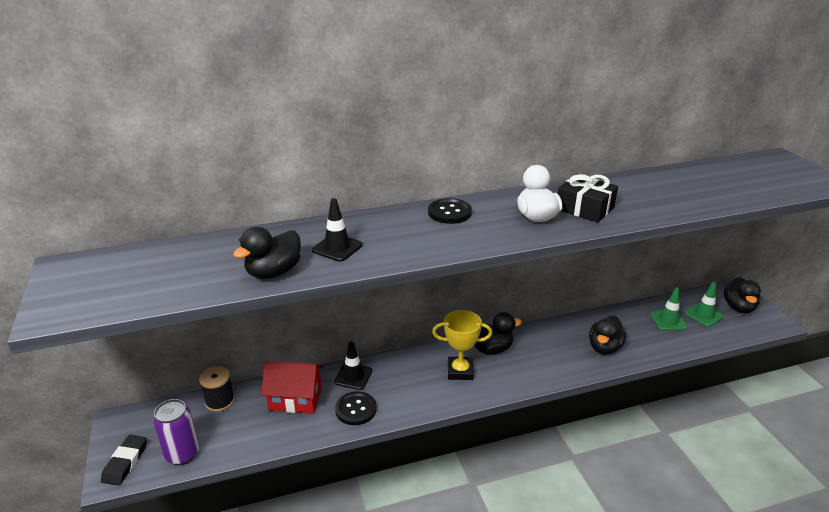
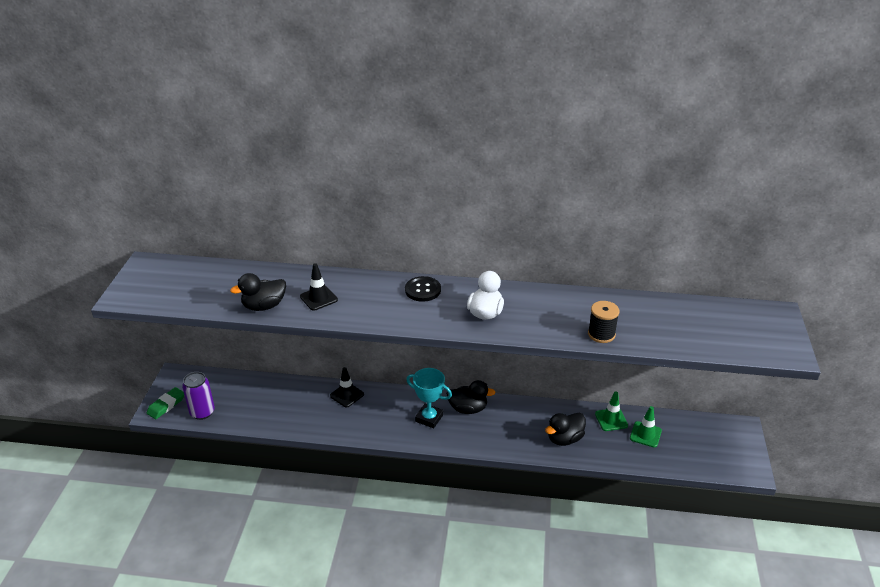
camera: 25 degrees right, 5 degrees up
black eraser [101,435,147,486] -> green eraser [147,387,184,419]
black spool [199,366,235,412] -> black spool moved to [588,301,620,343]
red house [261,361,323,414] -> none
black button [335,391,377,425] -> none
yellow trophy [432,310,492,380] -> turquoise trophy [406,368,452,428]
black gift [558,174,618,223] -> none
green traffic cone [685,282,724,327] -> green traffic cone moved to [595,391,628,431]
black duck [724,277,761,314] -> none

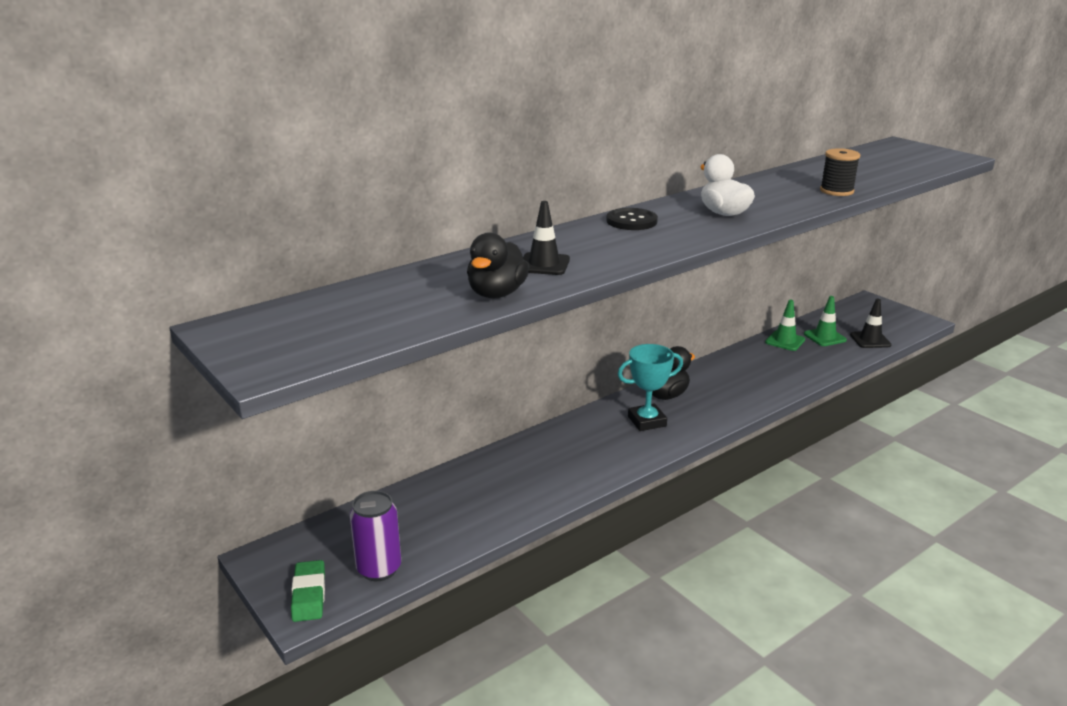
camera: 45 degrees left, 10 degrees down
black traffic cone [330,367,364,407] -> black traffic cone moved to [850,299,892,348]
black duck [545,413,586,446] -> none

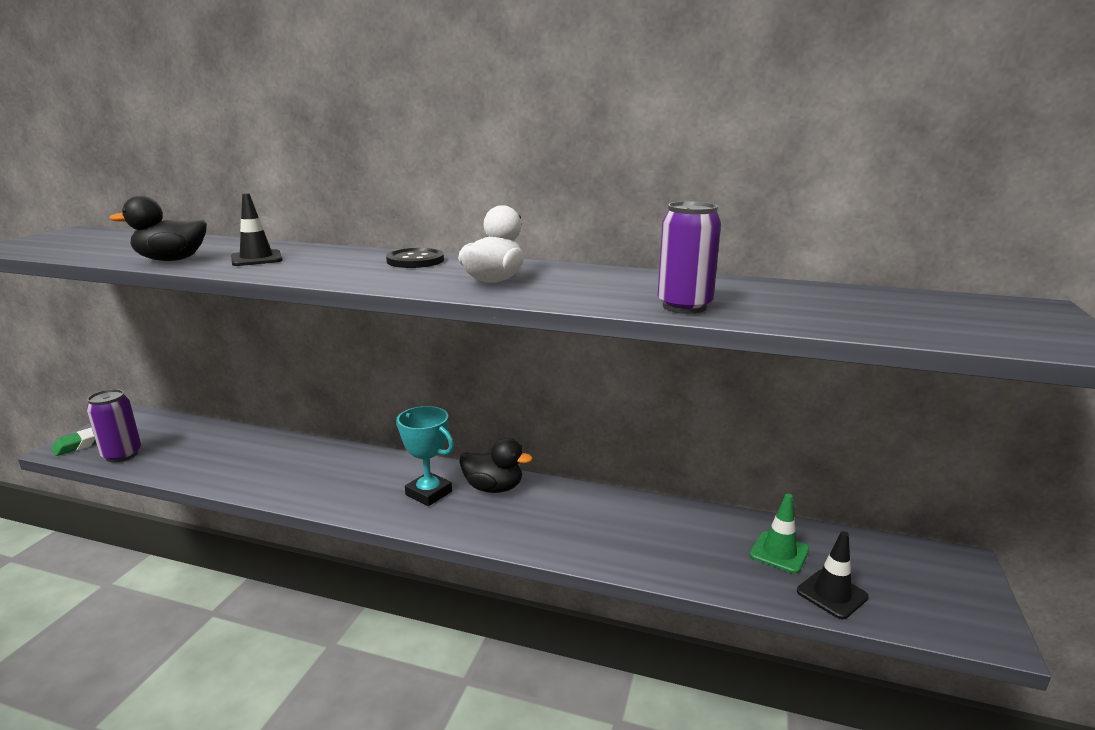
camera: 55 degrees right, 5 degrees down
green traffic cone [765,300,805,351] -> none
black spool [820,148,860,196] -> purple can [658,201,721,314]

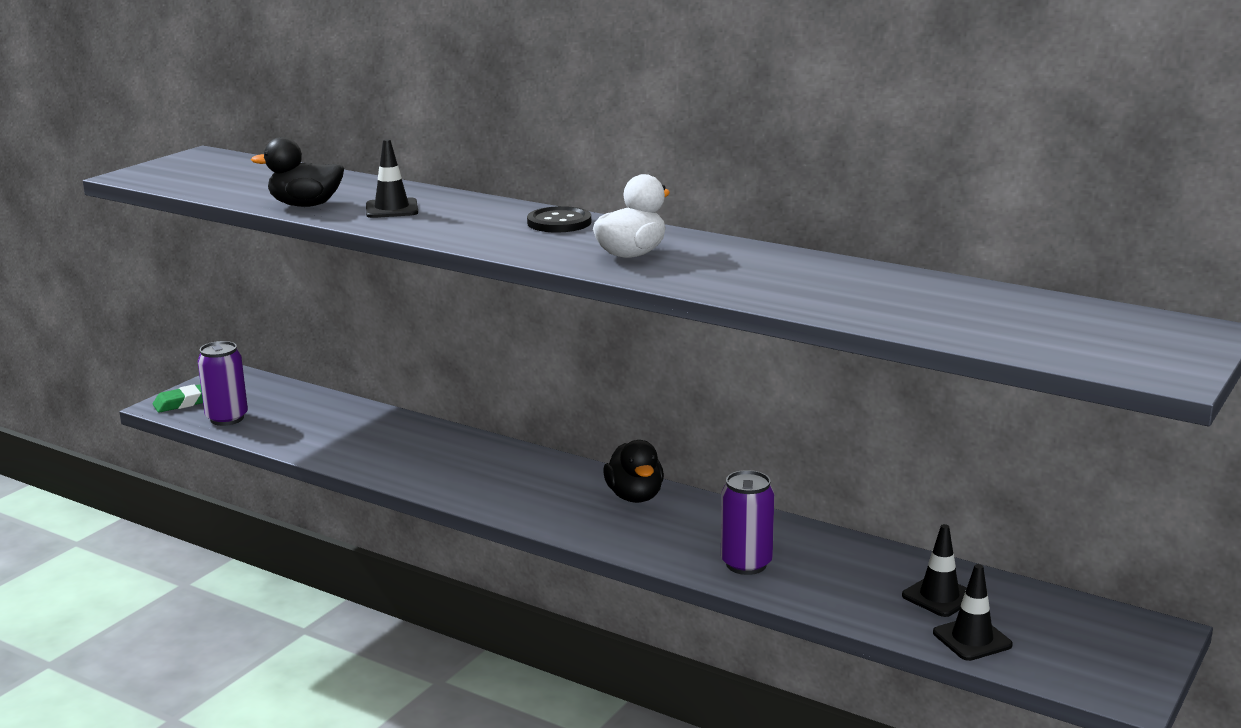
camera: 15 degrees right, 0 degrees up
turquoise trophy [396,406,454,506] -> none
black duck [459,438,533,493] -> black duck turned 45 degrees clockwise [603,440,664,503]
purple can [658,201,721,314] -> purple can moved to [721,470,774,575]
green traffic cone [750,494,809,574] -> black traffic cone [902,524,967,617]

